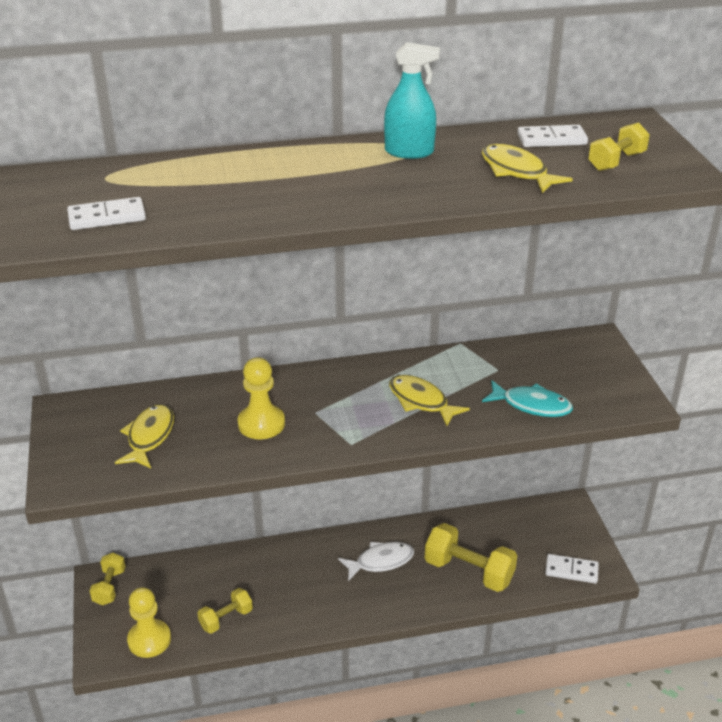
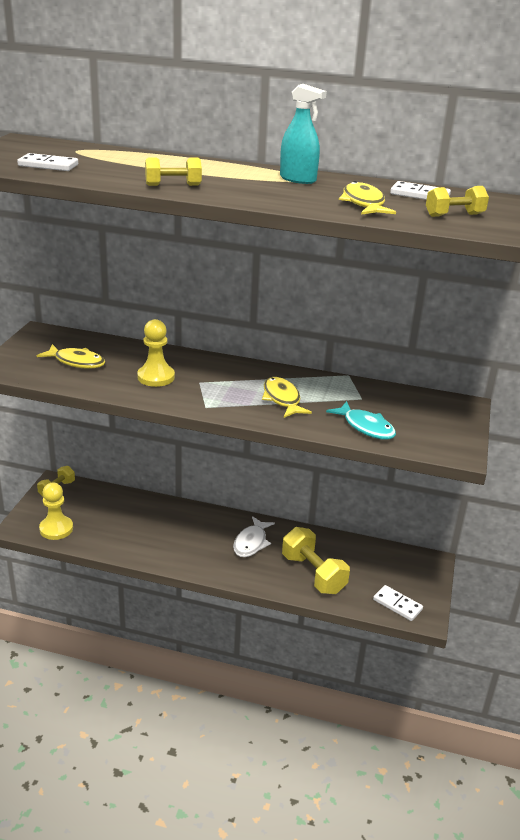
camera: 25 degrees right, 5 degrees down
yellow fish [115,404,174,468] -> yellow fish turned 75 degrees clockwise [37,344,105,369]
yellow dumbbell [197,588,253,634] -> yellow dumbbell moved to [145,158,202,186]
white fish [338,542,414,581] -> white fish turned 105 degrees clockwise [233,516,275,557]

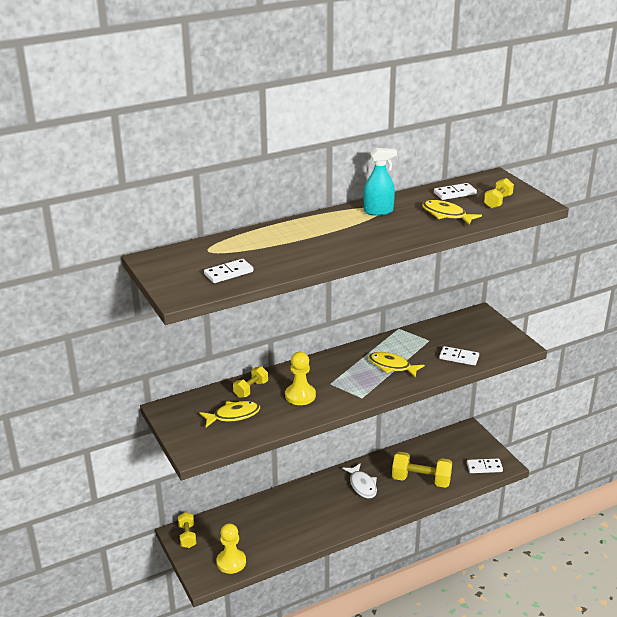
camera: 40 degrees left, 0 degrees up
yellow dumbbell [145,158,202,186] -> yellow dumbbell moved to [233,366,268,398]
turquoise fish [326,401,396,440] -> white domino [439,346,479,366]

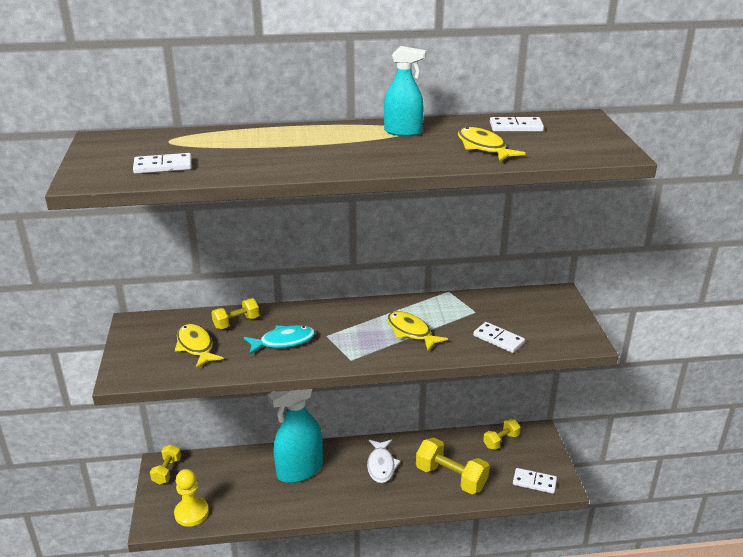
camera: 20 degrees right, 0 degrees up
yellow fish [199,401,260,427] -> yellow fish turned 120 degrees counterclockwise [175,324,224,368]
yellow pawn [285,352,316,405] -> turquoise fish [244,325,315,354]
yellow dumbbell [484,178,514,209] -> yellow dumbbell moved to [483,419,520,450]
none -> turquoise spray bottle [268,389,323,483]

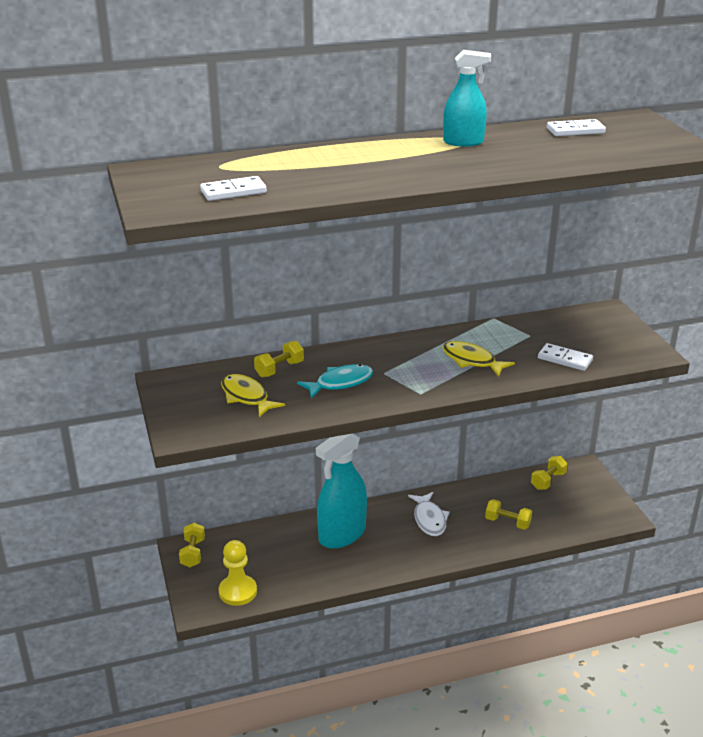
camera: 10 degrees left, 0 degrees up
yellow dumbbell [416,437,489,494] -> yellow dumbbell [485,499,532,530], size x0.58
yellow fish [458,127,525,162] -> none
white domino [513,468,557,494] -> none

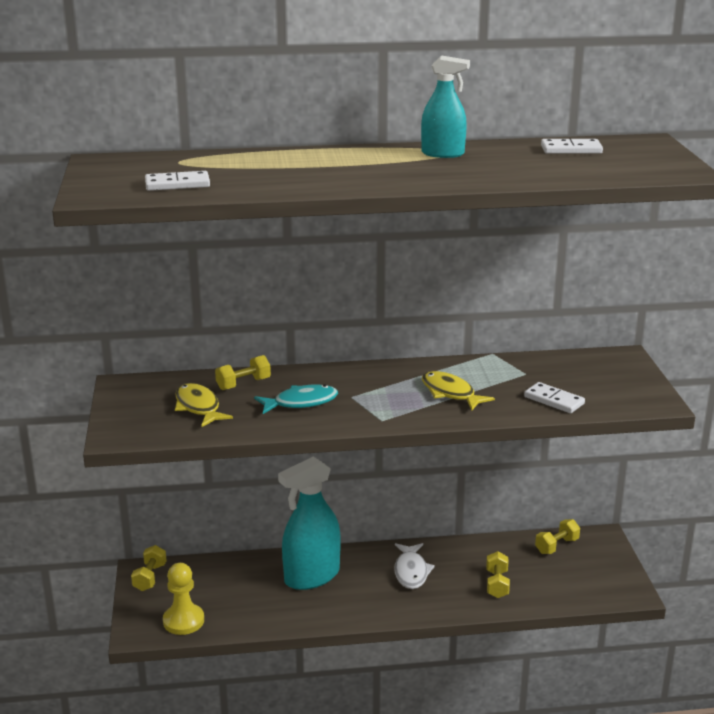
camera: 10 degrees right, 5 degrees down
yellow dumbbell [485,499,532,530] -> yellow dumbbell turned 60 degrees clockwise [486,551,510,598]

